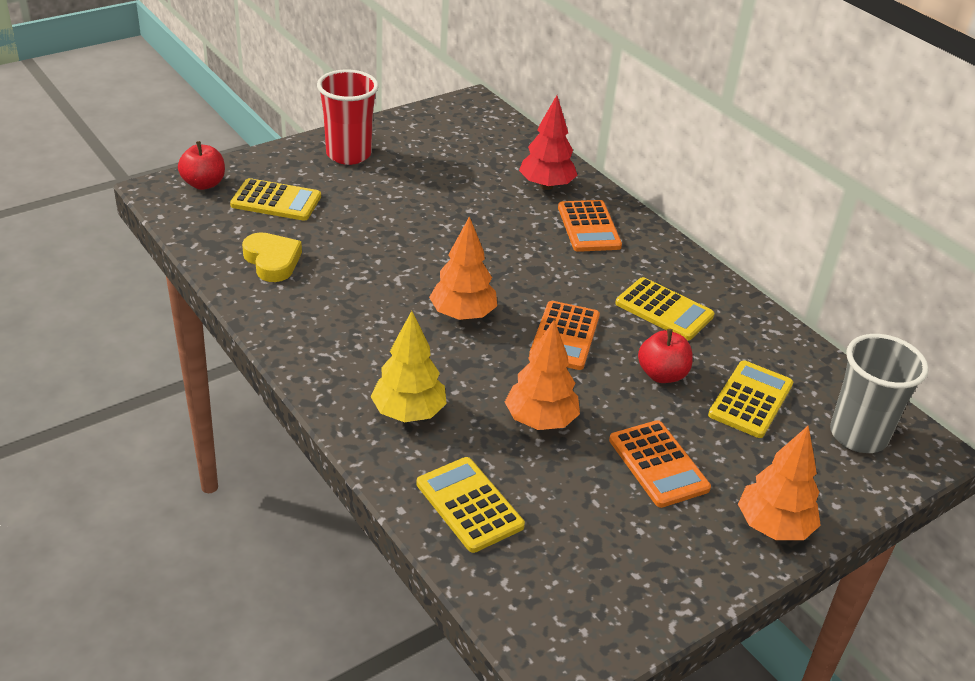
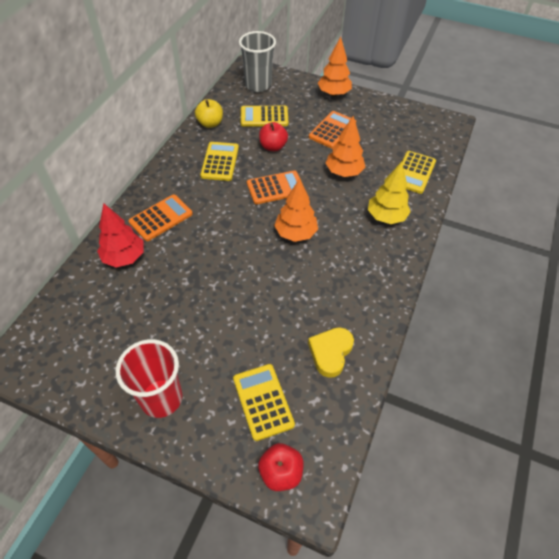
camera: 120 degrees left, 15 degrees up
none -> yellow apple [195,99,223,128]

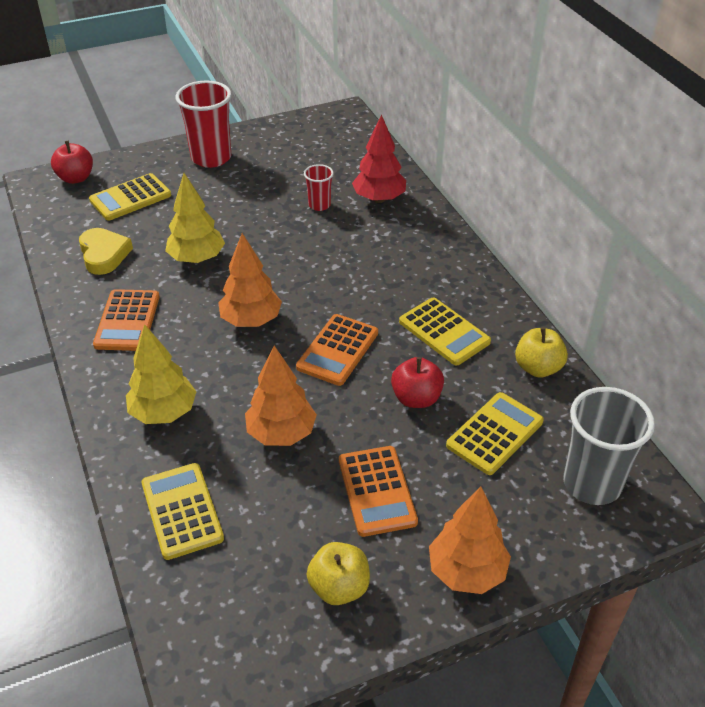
camera: 135 degrees right, 10 degrees down
orange calculator [129,194,193,241] -> orange calculator moved to [93,289,160,351]
yellow calculator [233,364,295,441] -> yellow calculator turned 120 degrees clockwise [89,173,171,221]
none -> yellow tree [165,173,225,263]
none -> red cup [304,164,334,211]
none -> yellow apple [307,542,370,605]

